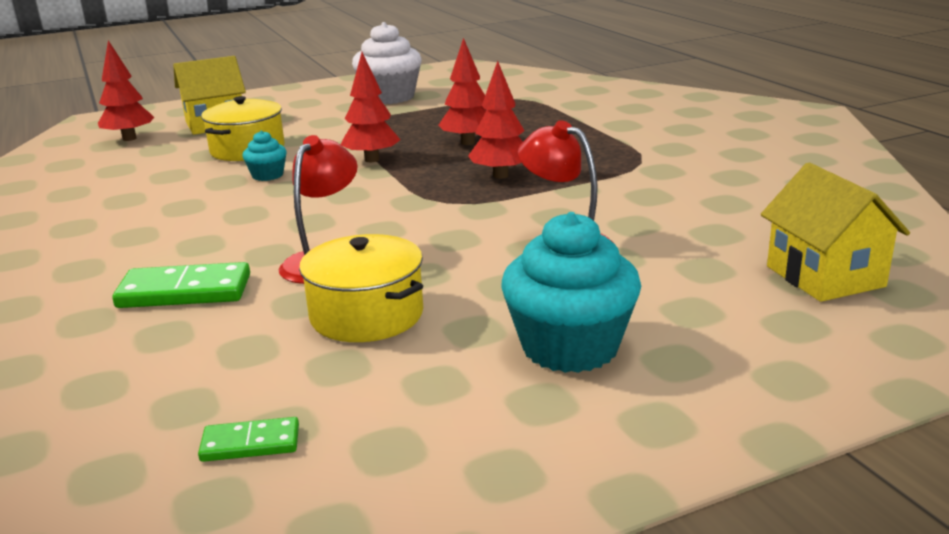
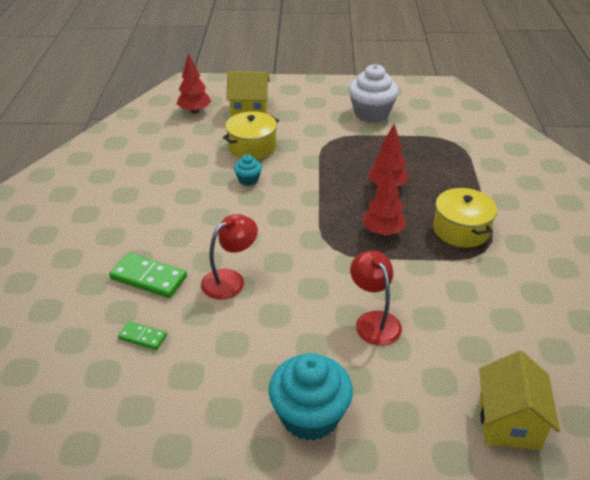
camera: 25 degrees right, 15 degrees up
green domino [198,417,299,462] -> green domino moved to [118,321,167,350]
yellow pot [299,234,423,342] -> yellow pot moved to [433,188,497,248]
red tree [341,52,401,162] -> none

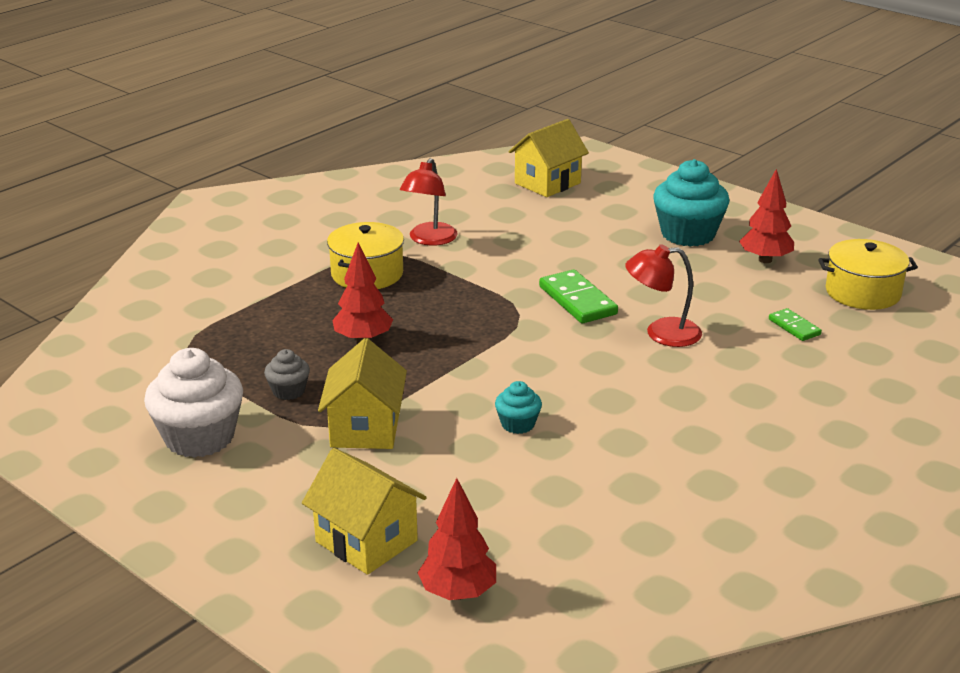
camera: 140 degrees left, 10 degrees down
green domino [109,253,187,298] -> green domino moved to [539,270,618,323]
yellow pot [223,111,279,160] -> yellow pot moved to [818,239,918,310]
red lamp [350,251,402,346] -> red lamp moved to [400,158,458,246]
red tree [363,167,407,236] -> red tree moved to [739,168,794,263]
none -> grey cupcake [264,349,310,400]
none -> yellow house [318,338,407,449]

